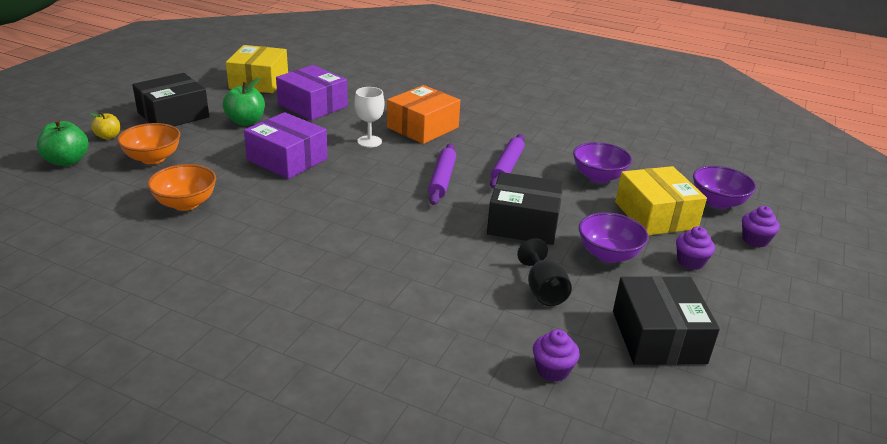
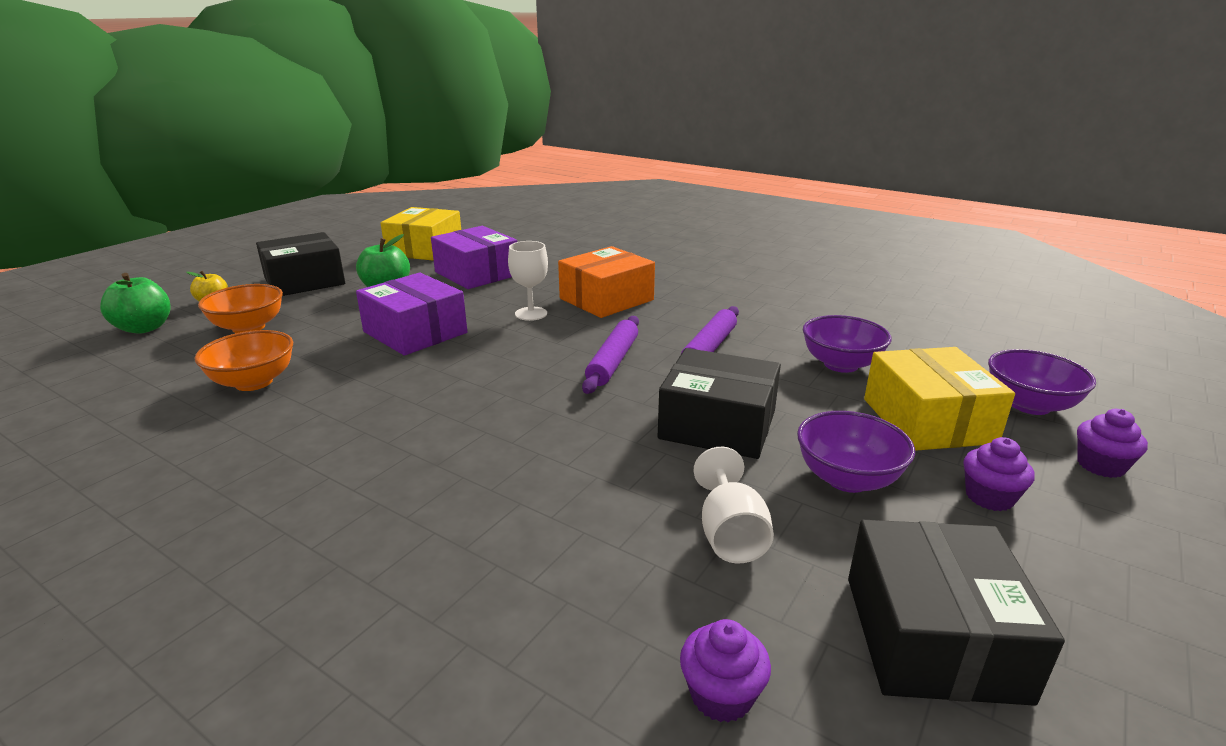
camera: 10 degrees right, 5 degrees down
black goblet [517,238,572,306] -> white goblet [694,447,774,563]

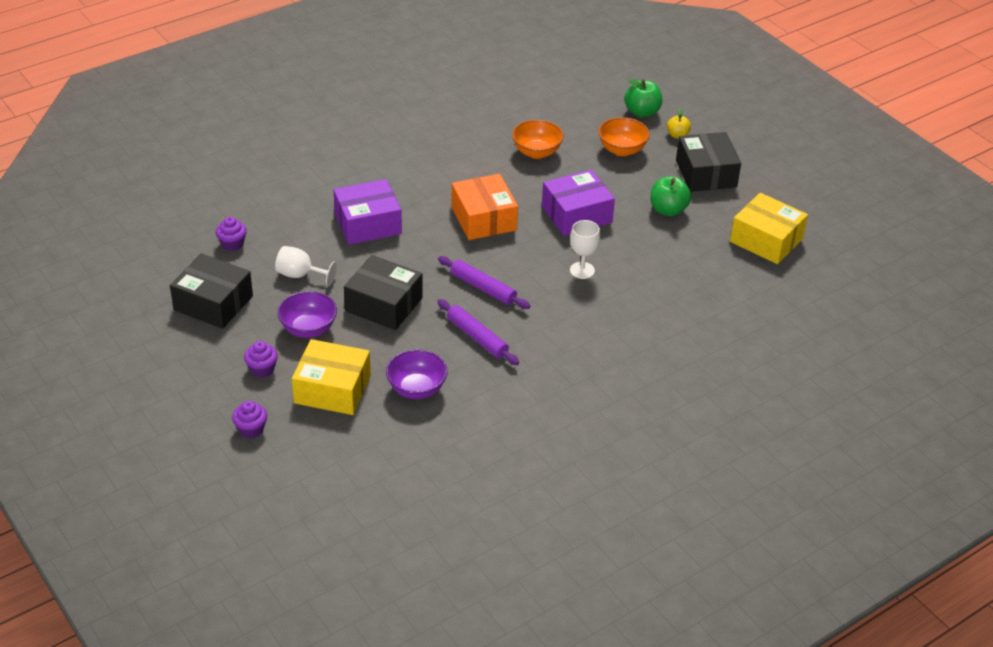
camera: 110 degrees right, 15 degrees up
purple box [431,226,517,289] -> purple box moved to [334,179,402,245]
orange box [558,246,655,318] -> orange box moved to [451,174,518,240]
black box [658,348,781,459] -> black box turned 75 degrees clockwise [344,255,423,330]
purple bowl [988,349,1096,415] -> none

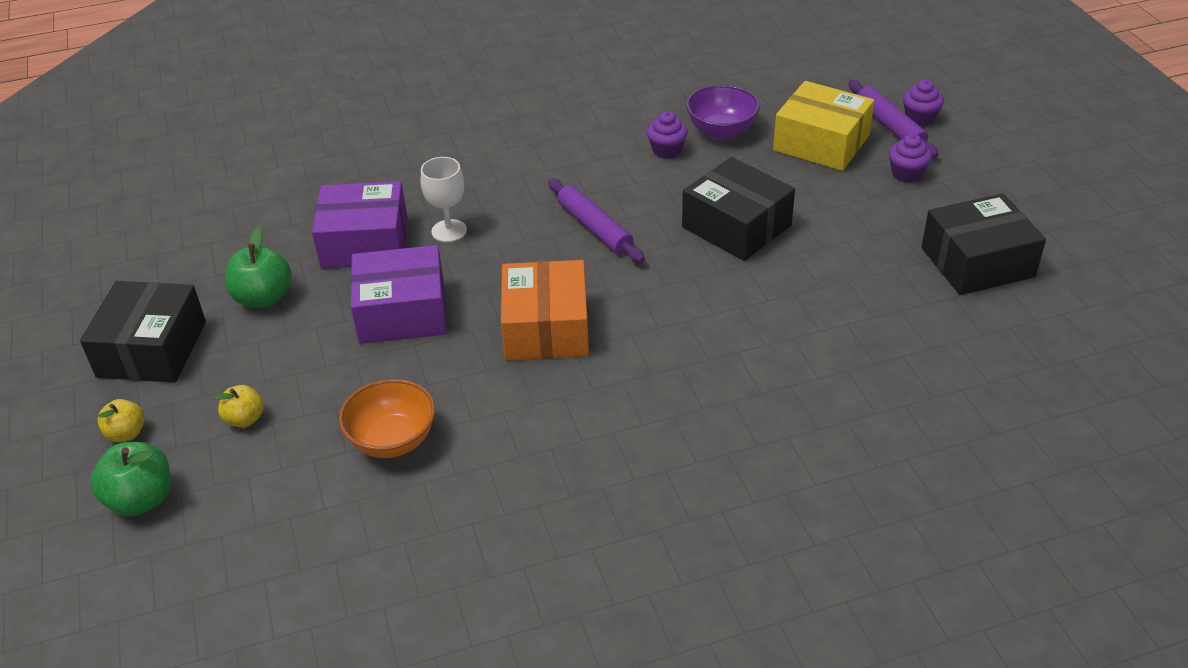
camera: 160 degrees left, 0 degrees up
black box [170,254,253,329] -> black box turned 60 degrees counterclockwise [921,193,1046,295]
purple cupcake [216,217,247,251] -> purple cupcake moved to [647,111,688,159]
white goblet [275,246,337,286] -> none
purple bowl [277,291,337,338] -> none
purple box [334,179,402,245] -> purple box moved to [312,181,408,269]
purple rolling pin [437,299,519,365] -> purple rolling pin moved to [848,80,939,158]
orange bowl [598,117,650,156] -> yellow apple [215,385,264,428]
yellow box [730,193,808,264] -> none

